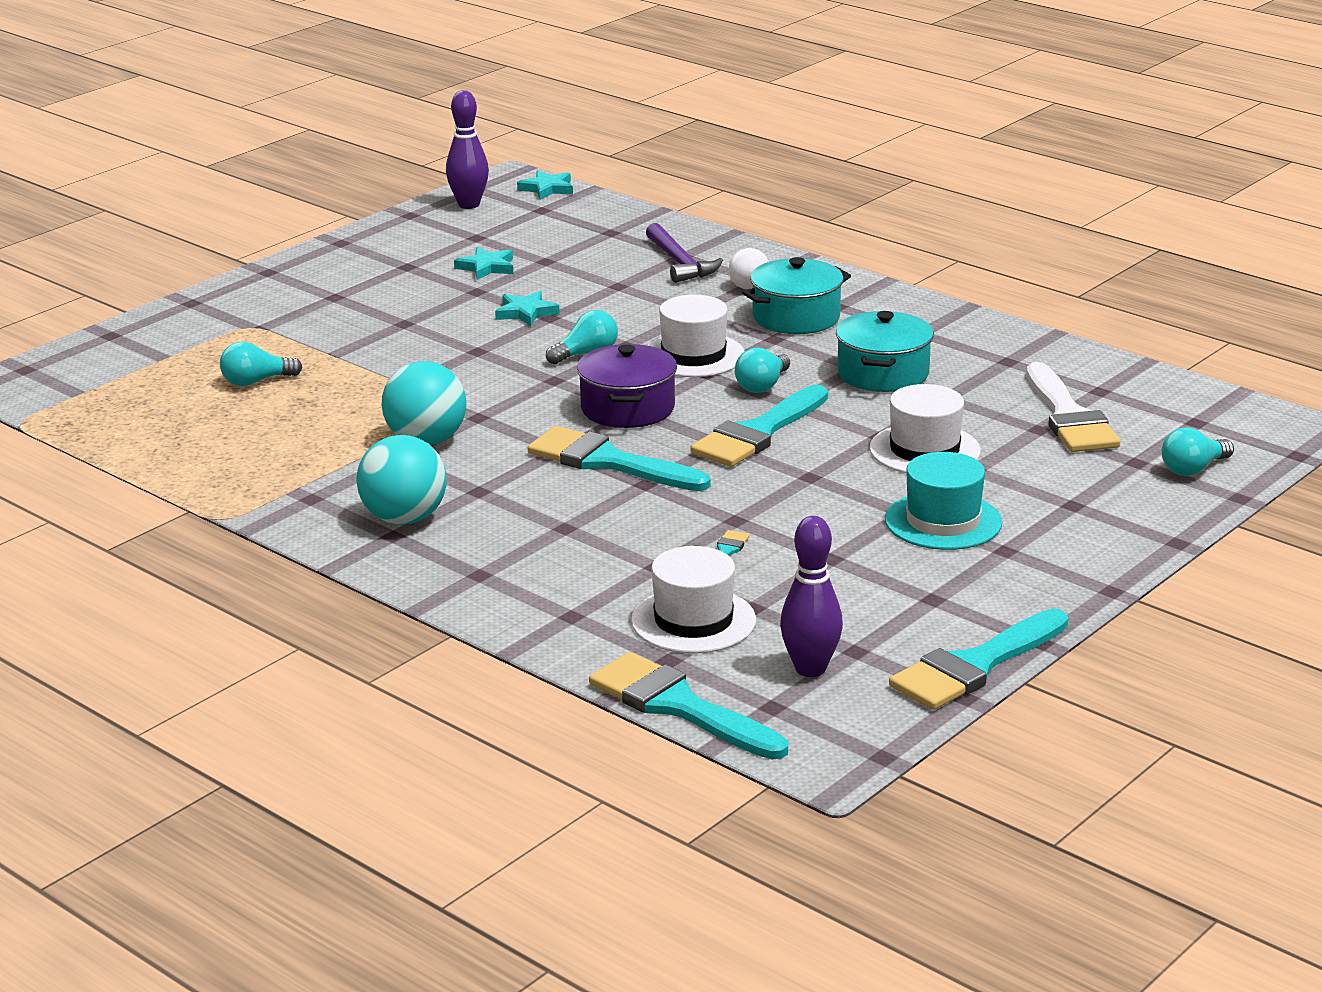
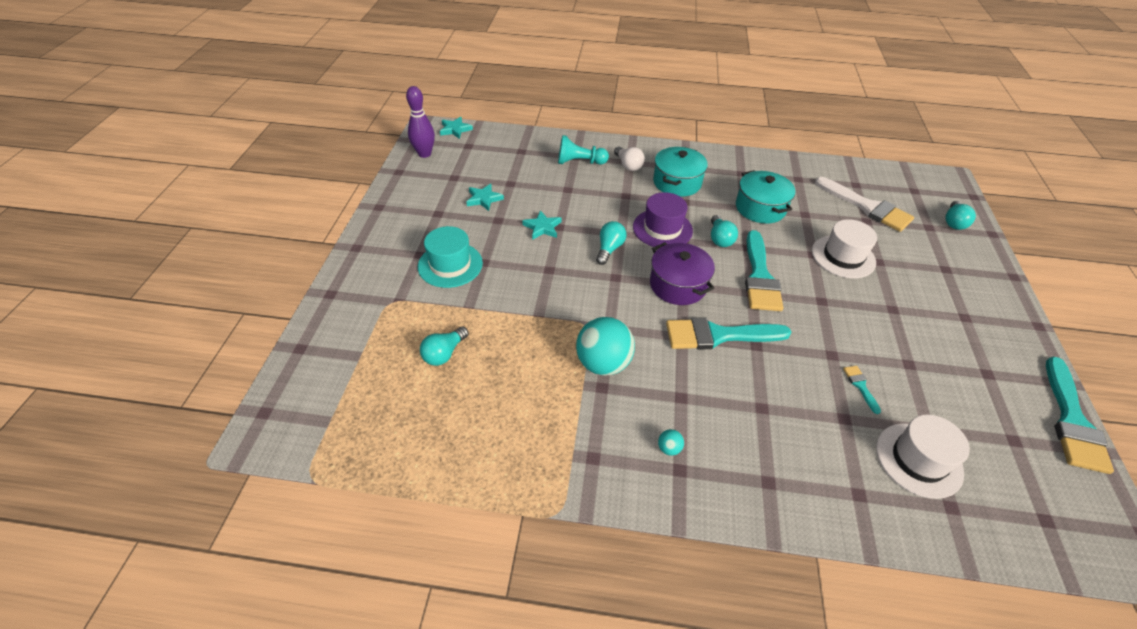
camera: 35 degrees left, 20 degrees up
turquoise ball [356,435,447,525] -> turquoise ball [658,429,684,456], size x0.40
turquoise brush [589,652,788,759] -> none
purple hammer [646,223,723,283] -> turquoise pawn [558,135,609,165]
white hat [647,295,745,377] -> purple hat [633,192,693,247]
purple bowling pin [780,516,843,677] -> none
turquoise hat [885,452,1002,550] -> turquoise hat moved to [418,226,483,288]

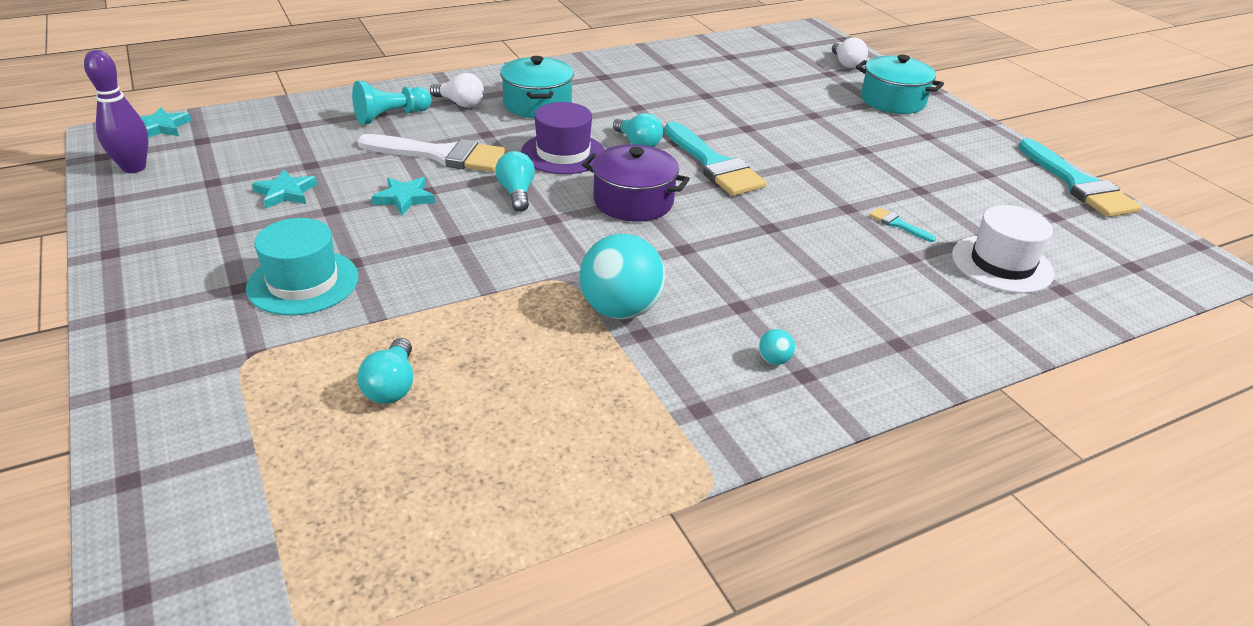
camera: 35 degrees left, 10 degrees down
turquoise brush [666,317,792,350] -> none
turquoise pot [736,170,795,224] -> turquoise pot moved to [856,55,944,114]
white hat [812,219,877,278] -> none
white brush [815,177,914,232] -> white brush moved to [357,134,507,172]
turquoise light bulb [945,201,976,230] -> white light bulb [832,38,868,68]

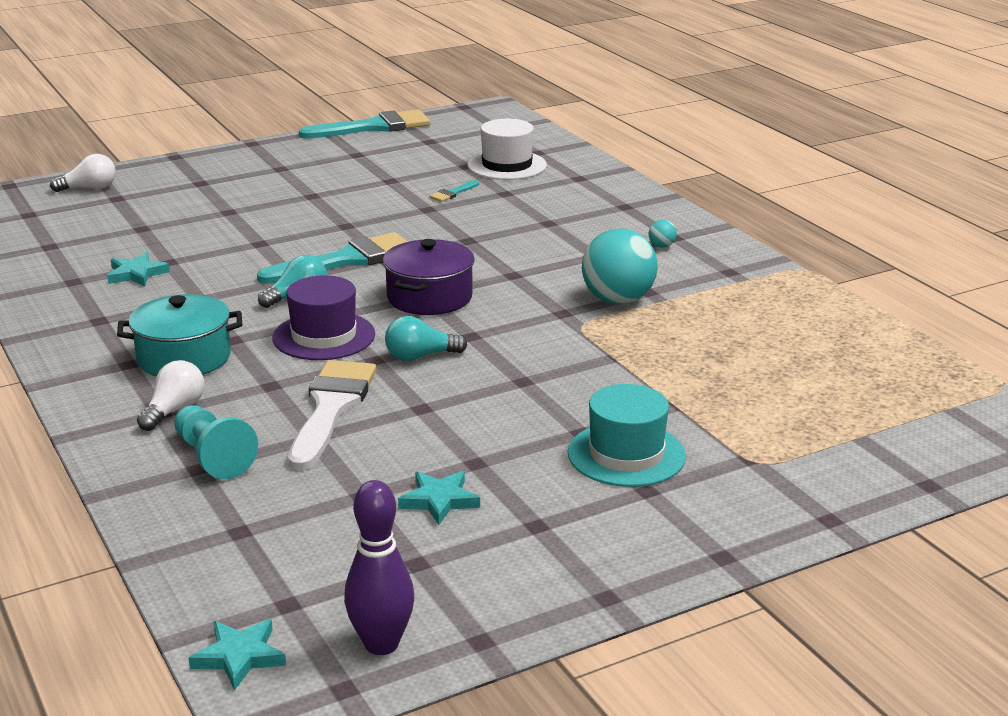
camera: 90 degrees left, 10 degrees down
turquoise light bulb [357,338,413,404] -> none
turquoise star [371,177,435,215] -> turquoise star moved to [107,252,170,286]
turquoise pot [856,55,944,114] -> none

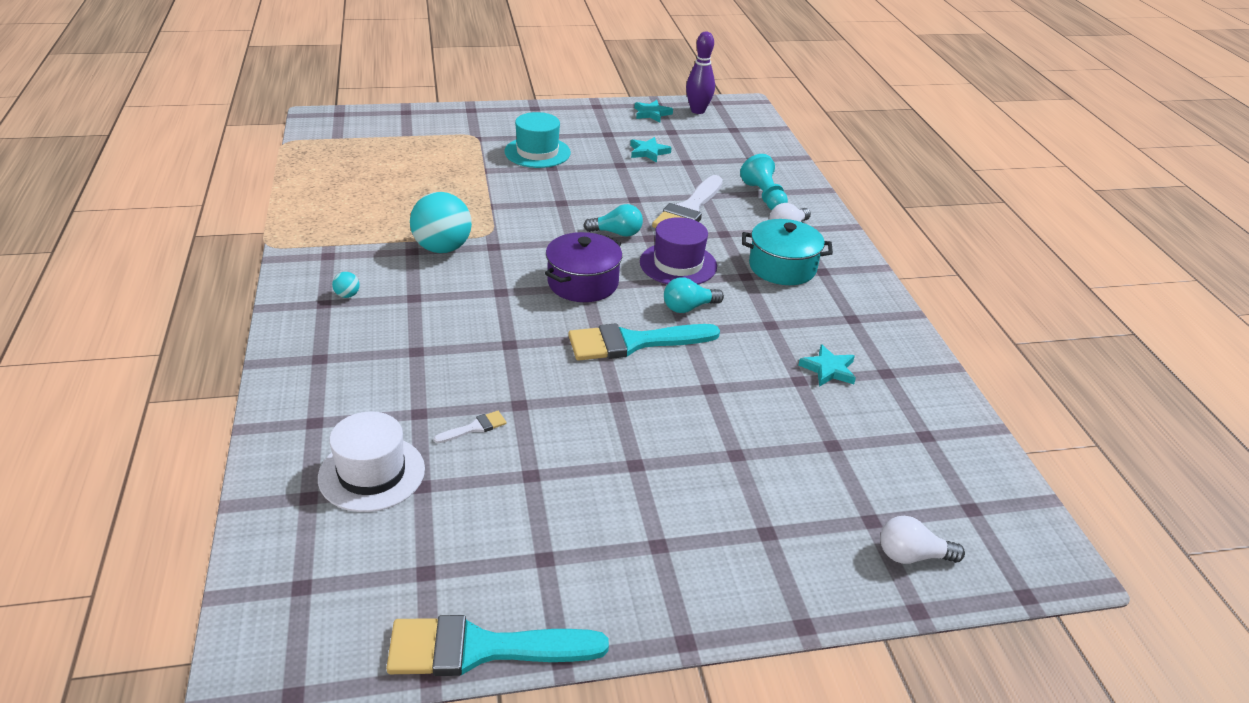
camera: 165 degrees left, 10 degrees up
turquoise star [188,619,286,691] -> turquoise star moved to [634,100,673,122]
turquoise brush [430,180,479,202] -> white brush [434,411,506,443]

